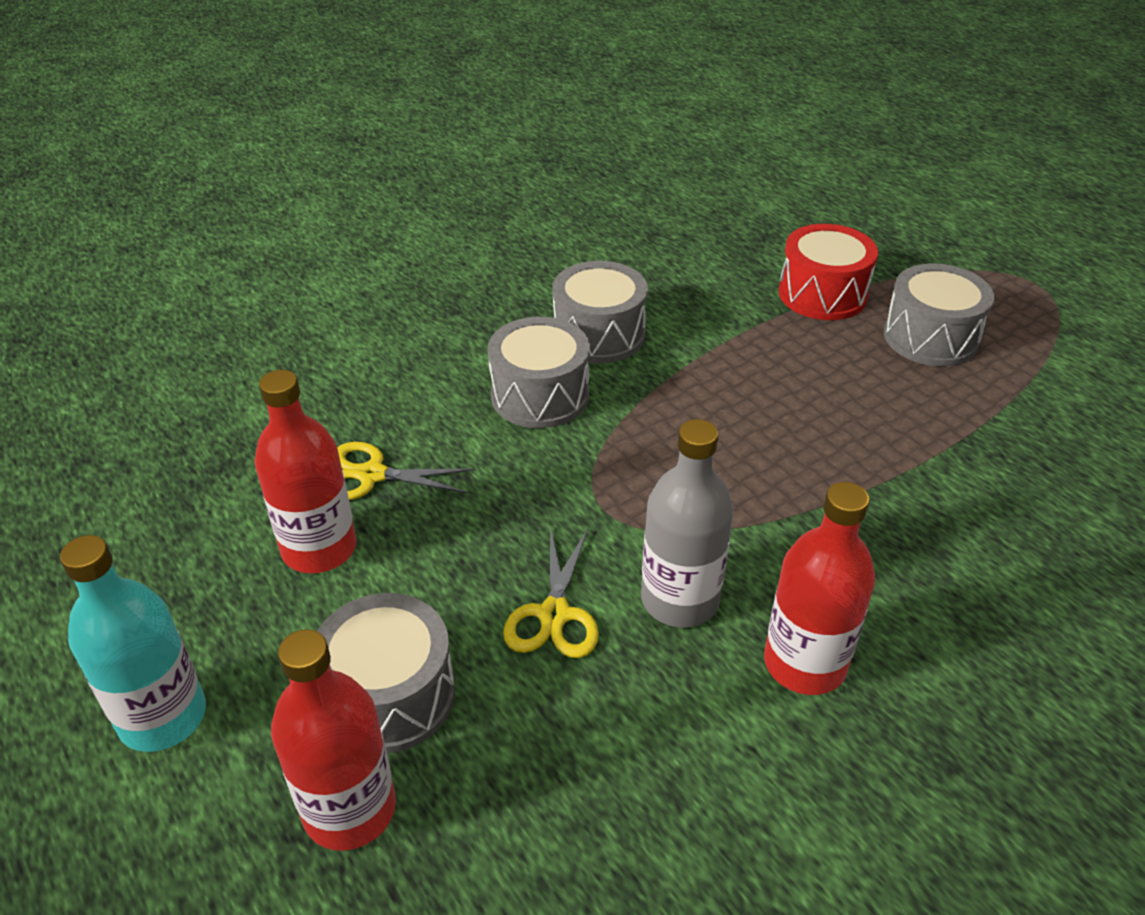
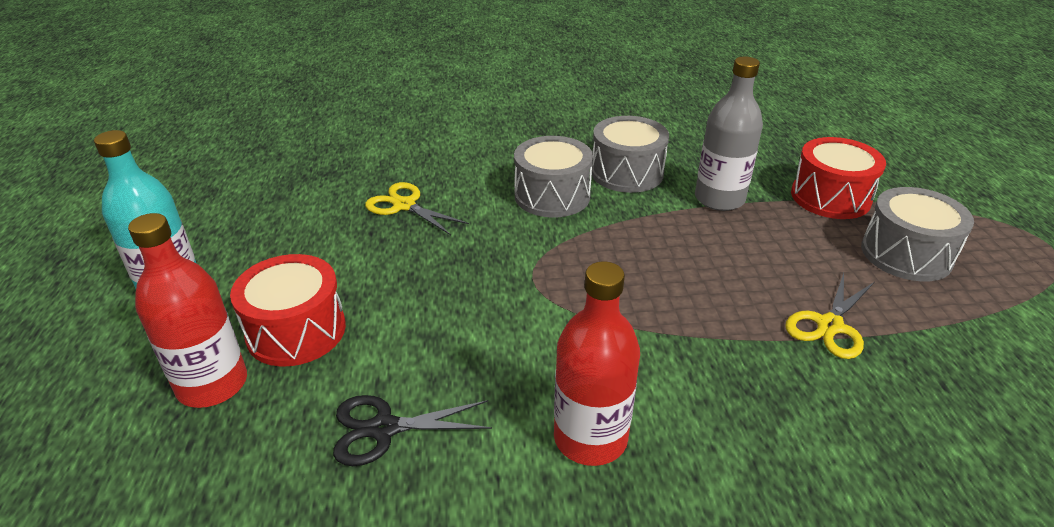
camera: 30 degrees right, 5 degrees down
red bottle [255,370,357,573] -> none
grey drum [317,593,455,753] -> red drum [230,254,346,367]
yellow scissors [503,527,599,658] -> yellow scissors moved to [785,273,874,359]
grey bottle [641,419,734,627] -> grey bottle moved to [695,57,763,211]
none -> black scissors [333,395,492,466]

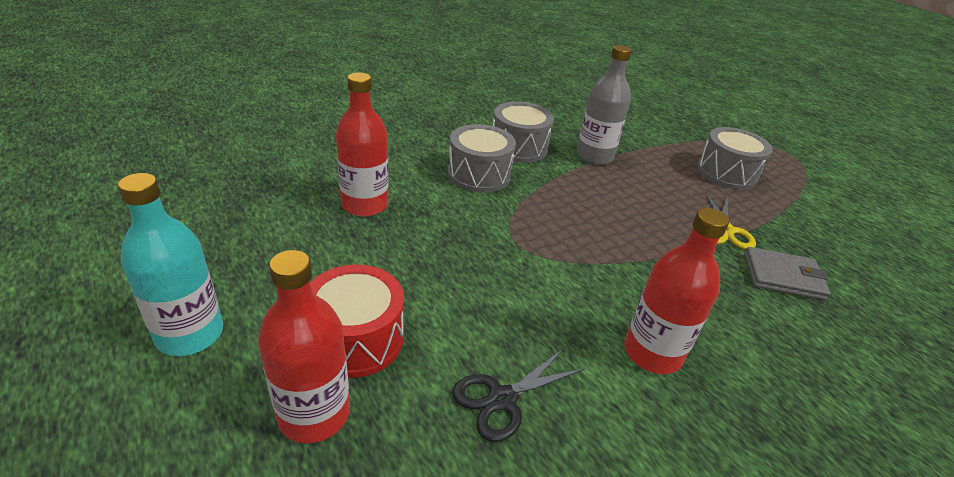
camera: 30 degrees left, 0 degrees up
yellow scissors [365,182,469,235] -> red bottle [336,72,389,217]
red drum [791,137,886,219] -> none
none -> grey wallet [744,247,831,300]

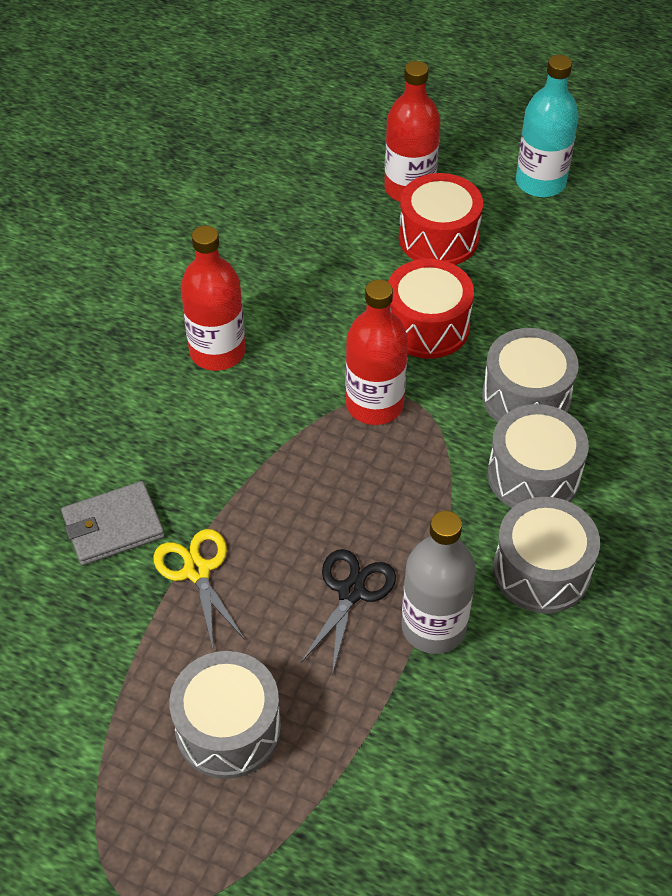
camera: 150 degrees right, 15 degrees up
red bottle [336,72,389,217] -> red bottle moved to [346,280,408,425]
black scissors [452,348,585,442] -> black scissors moved to [301,549,396,675]
none -> red drum [388,259,474,359]
none -> grey drum [482,328,579,422]

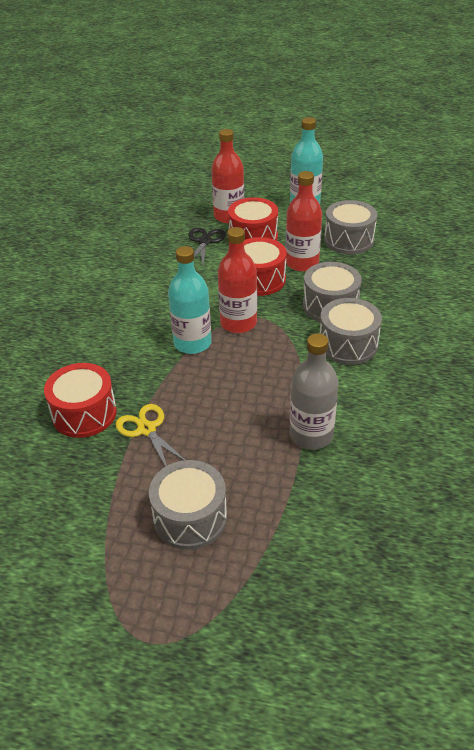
camera: 10 degrees left, 10 degrees down
grey wallet [61,481,165,566] -> red drum [44,363,117,438]
red bottle [181,226,246,371] -> red bottle moved to [285,171,322,271]
black scissors [301,549,396,675] -> black scissors moved to [188,227,226,266]
grey drum [493,497,600,613] -> grey drum moved to [324,200,377,254]
none -> turquoise bottle [168,246,212,354]

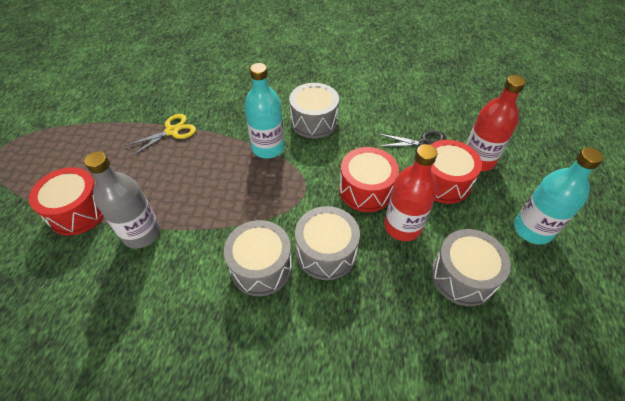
camera: 85 degrees right, 10 degrees up
red drum [44,363,117,438] -> red drum moved to [29,167,104,236]
grey drum [149,460,227,550] -> grey drum moved to [289,83,339,139]
red bottle [218,227,257,333] -> none

